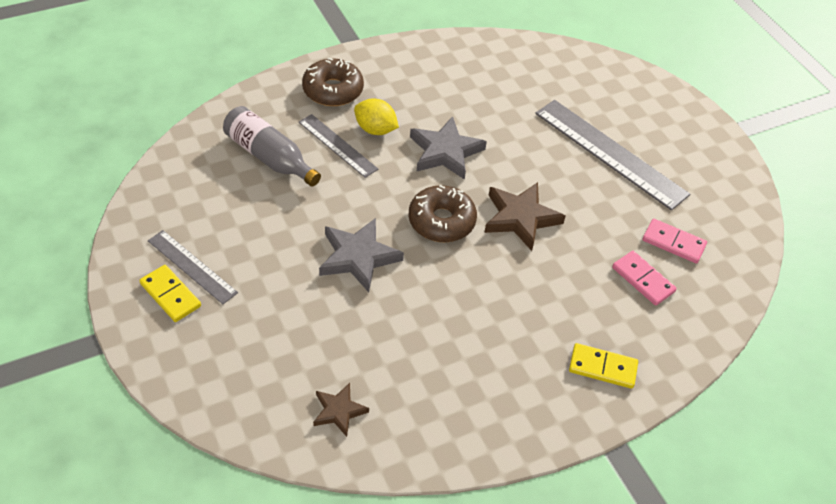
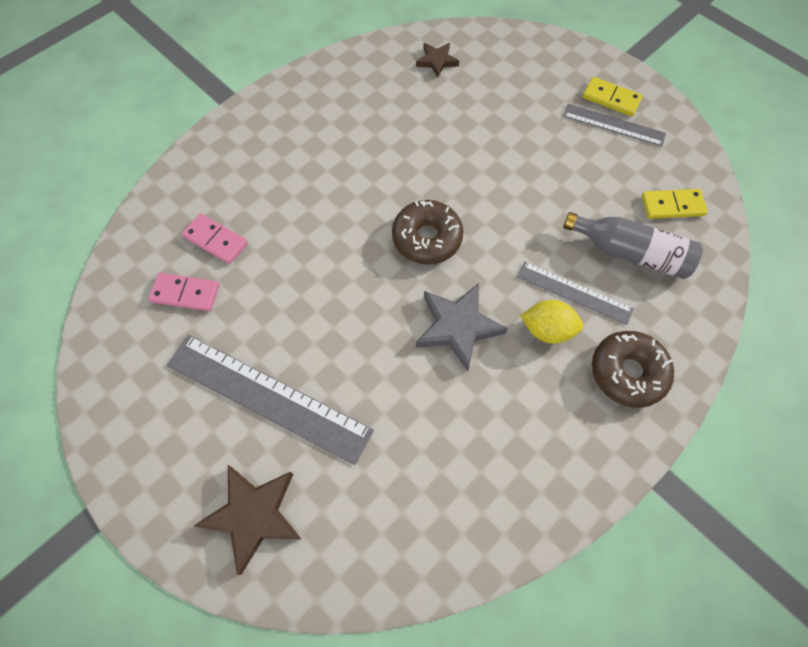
camera: 165 degrees right, 15 degrees up
grey star [319,218,404,292] -> none
brown star [484,182,566,251] -> brown star moved to [194,465,301,575]
yellow domino [569,343,638,389] -> yellow domino moved to [642,189,708,219]

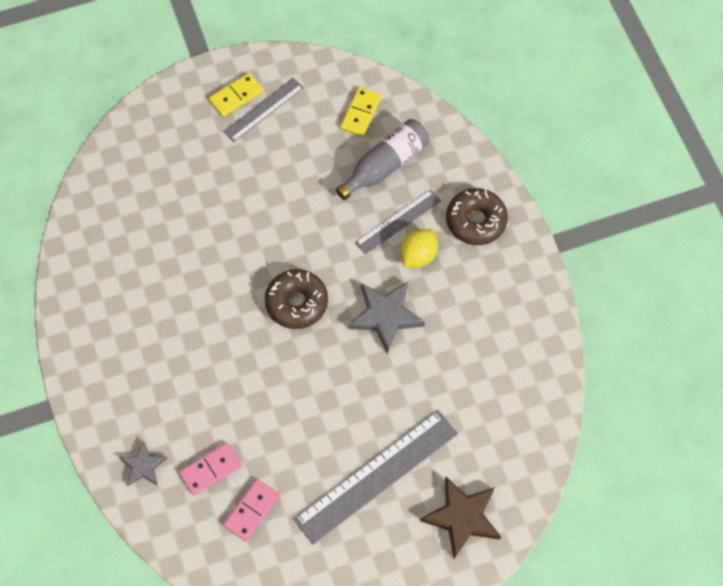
camera: 65 degrees left, 0 degrees up
brown star [416,43,459,77] -> none
none -> grey star [119,440,167,486]

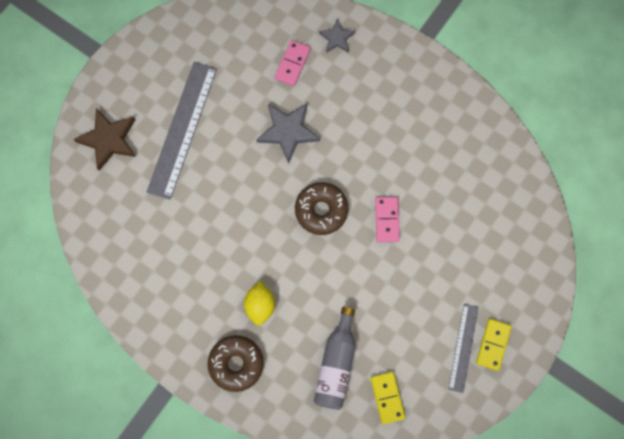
camera: 145 degrees right, 10 degrees up
pink domino [224,479,280,541] -> pink domino moved to [375,197,400,242]
grey star [348,281,425,354] -> grey star moved to [256,103,320,163]
grey ruler [355,189,441,255] -> none

